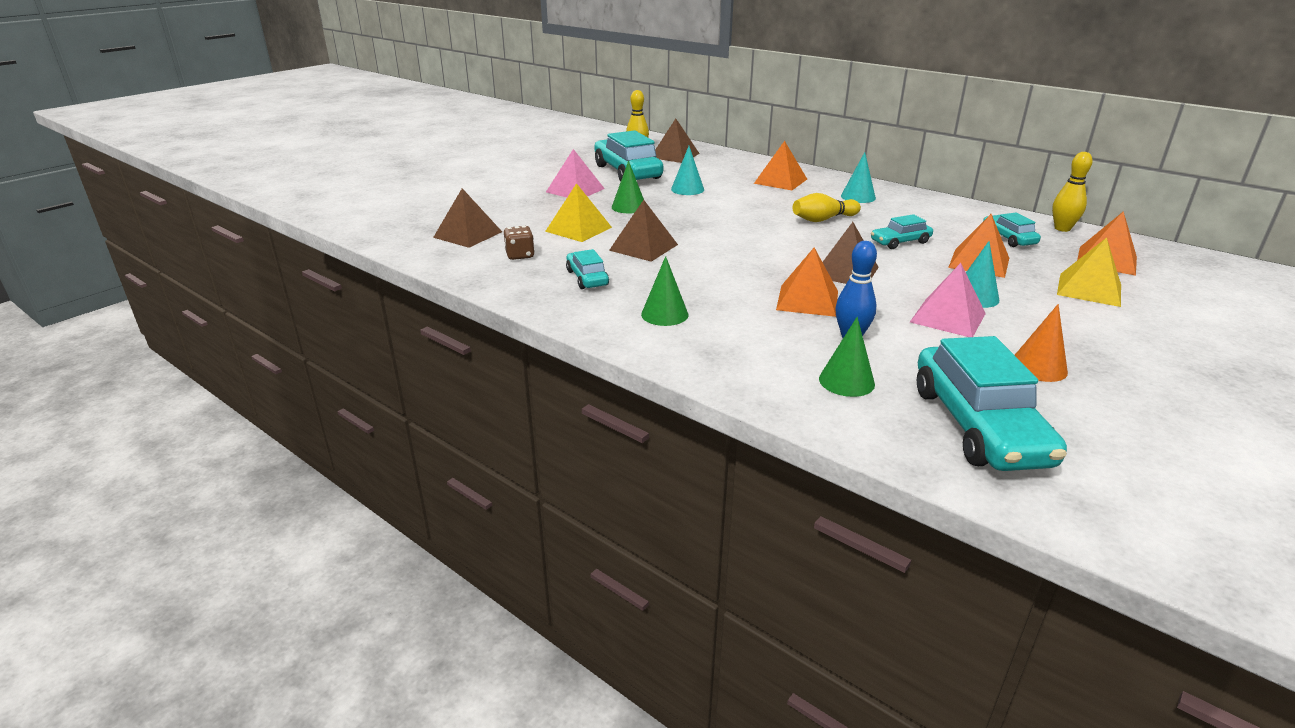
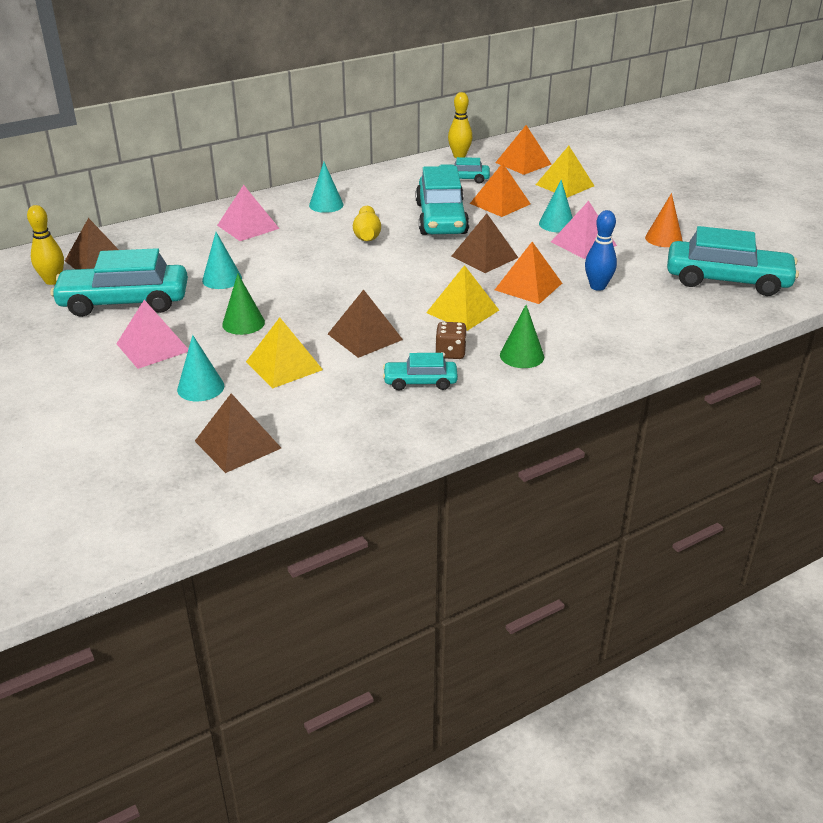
camera: 70 degrees left, 5 degrees up
brown dice [504,226,535,260] -> brown dice moved to [435,322,467,359]
orange pyramid [754,141,807,190] -> pink pyramid [217,185,280,241]
green cone [819,317,875,397] -> none
turquoise car [871,214,933,249] -> turquoise car [416,166,469,235], size x1.96
none -> turquoise cone [177,335,224,401]
none -> yellow pyramid [426,265,499,331]

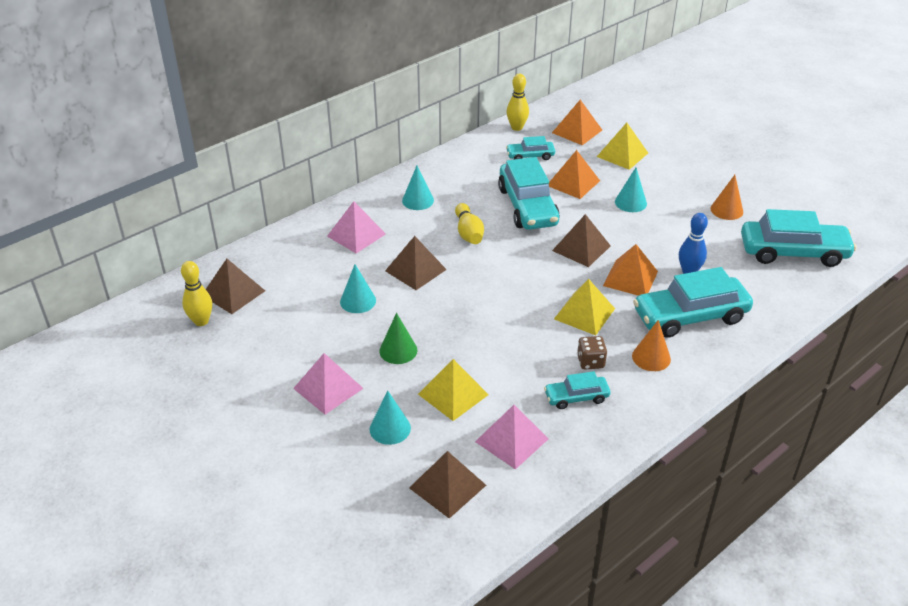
camera: 10 degrees left, 5 degrees up
turquoise car [51,248,188,317] -> turquoise car moved to [633,267,753,338]
brown pyramid [328,289,403,358] -> brown pyramid moved to [385,236,447,290]
green cone [500,305,544,368] -> orange cone [632,320,671,371]
pink pyramid [551,201,617,259] -> pink pyramid moved to [475,405,549,470]

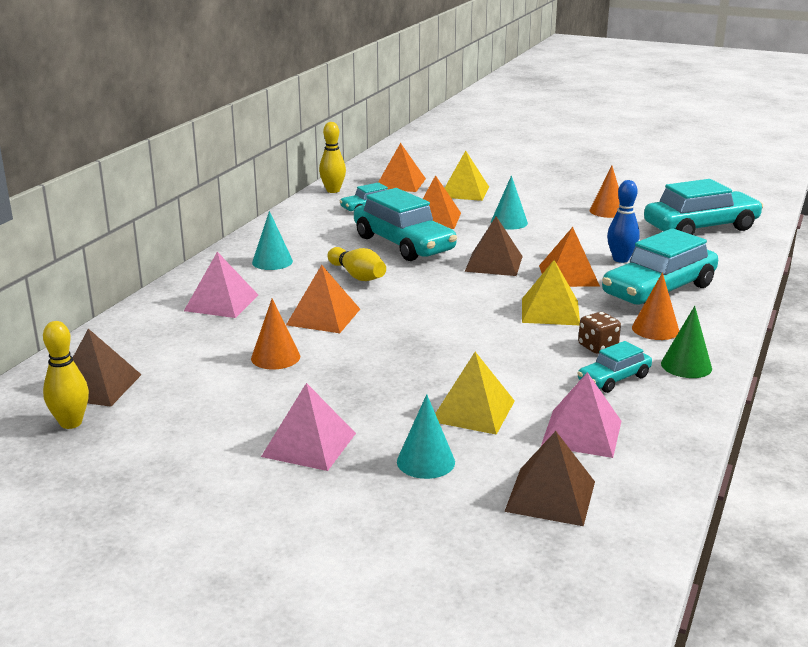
camera: 25 degrees left, 15 degrees down
turquoise cone [340,264,376,313] -> orange cone [251,298,300,369]
green cone [379,313,417,364] -> green cone moved to [661,306,712,378]
brown pyramid [385,236,447,290] -> orange pyramid [286,265,360,333]

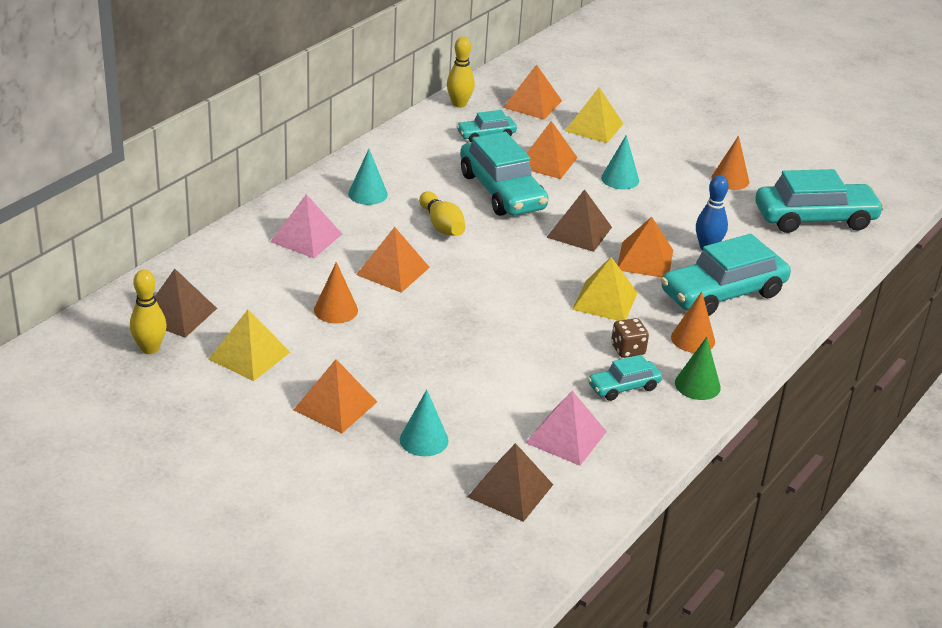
camera: 10 degrees right, 10 degrees up
pink pyramid [261,383,356,471] -> orange pyramid [294,359,377,433]
yellow pyramid [435,352,515,435] -> yellow pyramid moved to [209,310,290,381]

